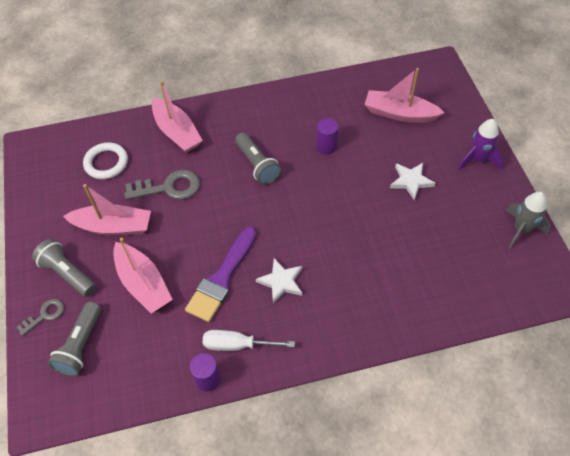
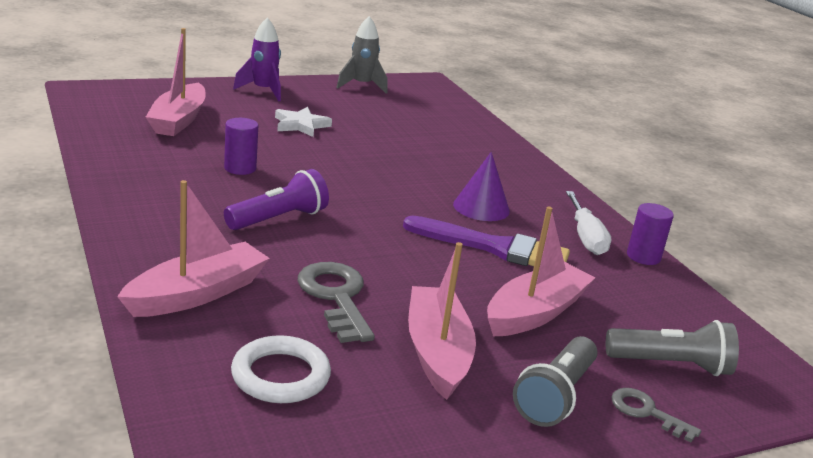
camera: 105 degrees left, 30 degrees down
grey flashlight [235,133,281,185] -> purple flashlight [224,169,329,230]
white star [256,258,302,304] -> purple cone [453,152,510,221]

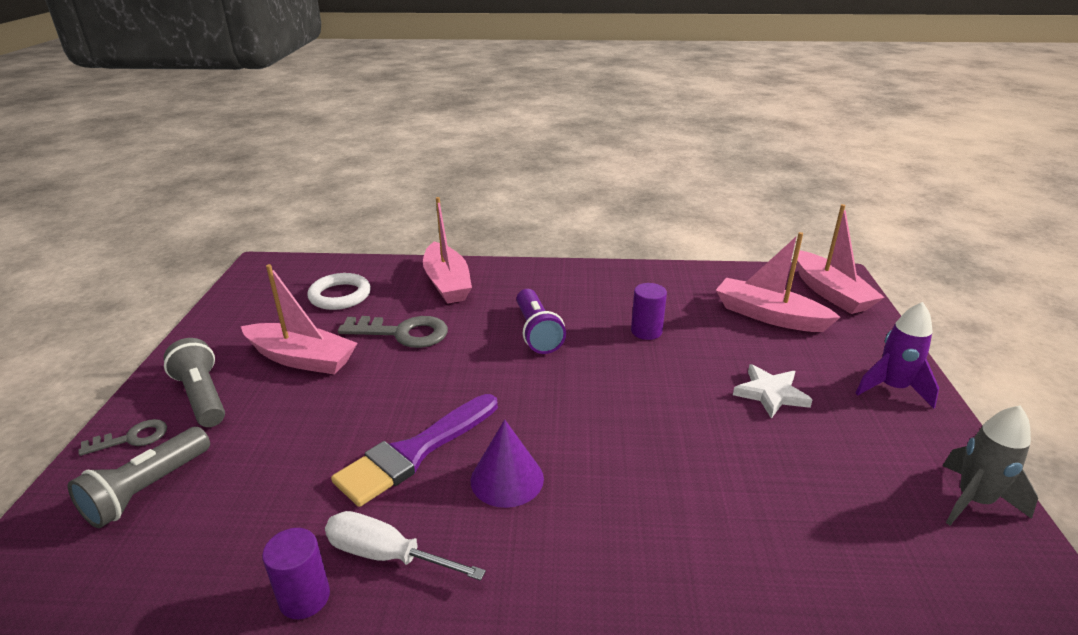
camera: 120 degrees right, 5 degrees up
pink boat [487,207,595,336] -> pink boat moved to [797,204,885,314]

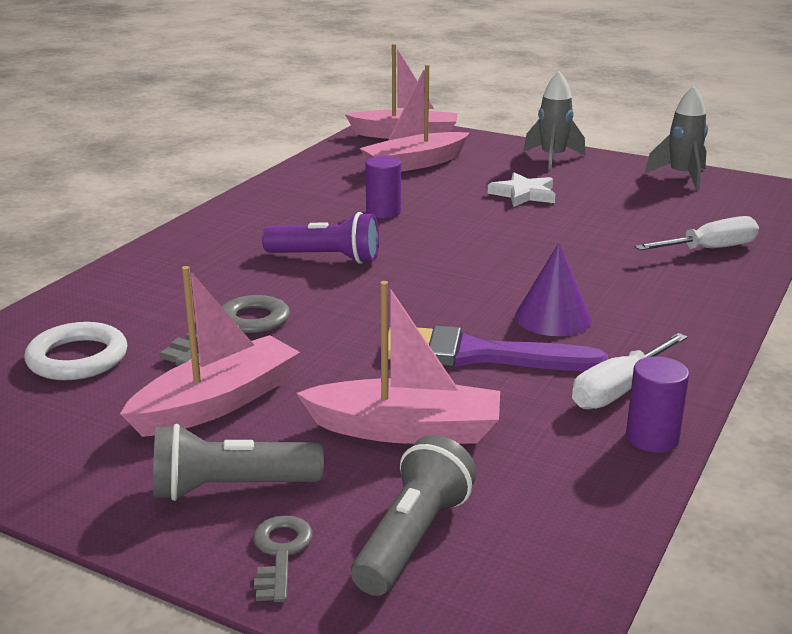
camera: 65 degrees left, 5 degrees down
grey flashlight [68,427,210,528] -> grey flashlight turned 120 degrees counterclockwise [351,435,477,596]
purple brush [331,394,498,507] -> purple brush turned 120 degrees clockwise [388,326,608,371]
pink boat [423,197,472,304] -> pink boat moved to [297,281,500,444]
purple rocket [855,302,939,408] -> grey rocket [524,71,586,170]
none -> white screwdriver [635,216,759,251]

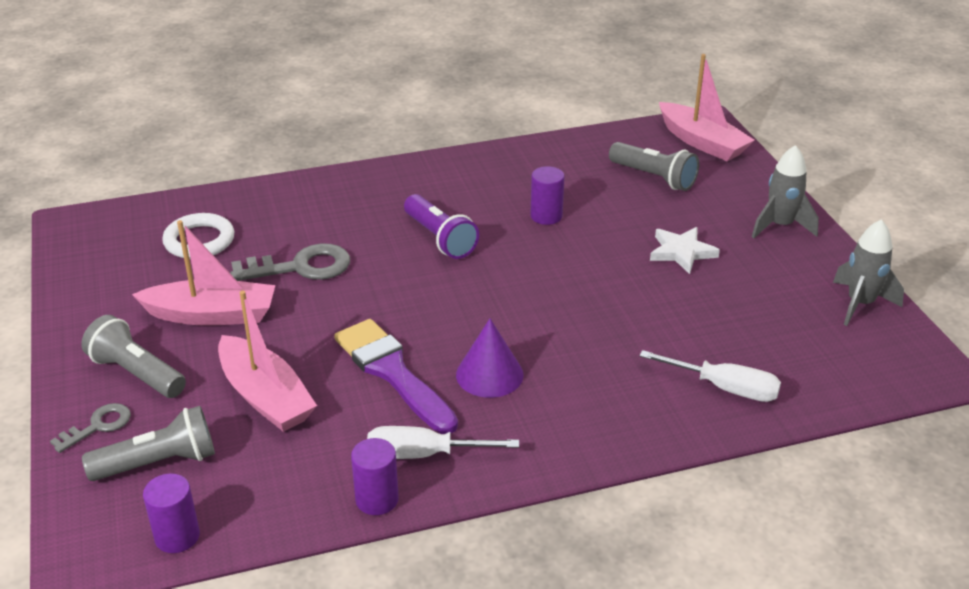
camera: 45 degrees right, 10 degrees up
pink boat [360,65,469,172] -> grey flashlight [609,142,699,191]
none -> purple cylinder [143,473,200,553]

